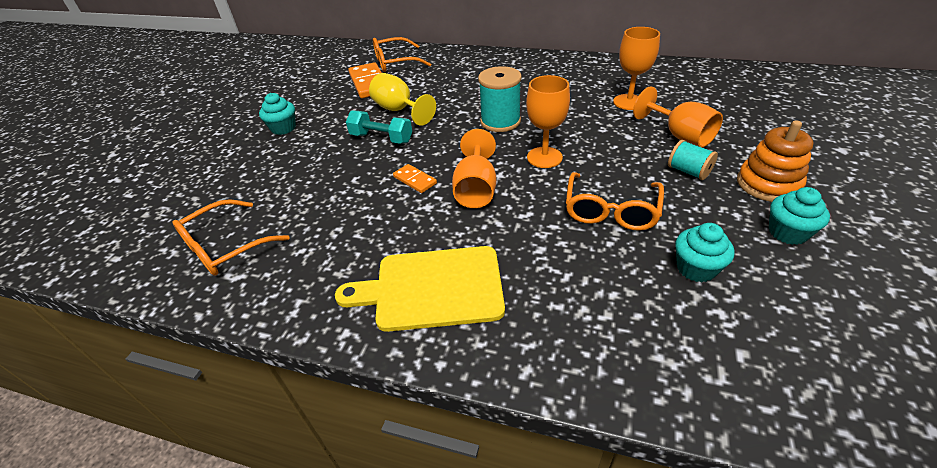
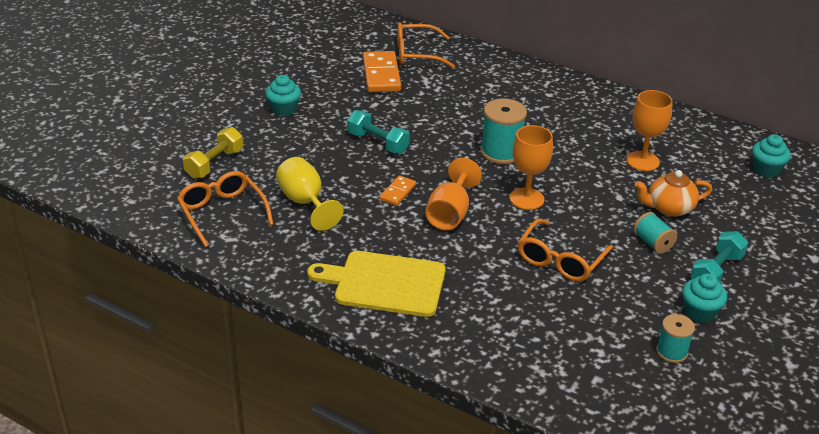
camera: 10 degrees right, 5 degrees down
orange glasses [172,199,290,276] -> orange glasses turned 90 degrees clockwise [177,171,274,247]
yellow goblet [369,73,436,126] -> yellow goblet moved to [276,157,343,231]
orange domino [393,164,437,193] -> orange domino turned 60 degrees clockwise [379,176,416,206]
orange goblet [633,87,723,147] -> orange teapot [635,170,712,217]
turquoise cupcake [675,223,735,283] -> turquoise cupcake moved to [752,134,791,178]
orange stacking toy [737,120,813,202] -> turquoise dumbbell [690,231,748,282]
none -> yellow dumbbell [183,127,243,179]
none -> turquoise spool [656,314,695,363]

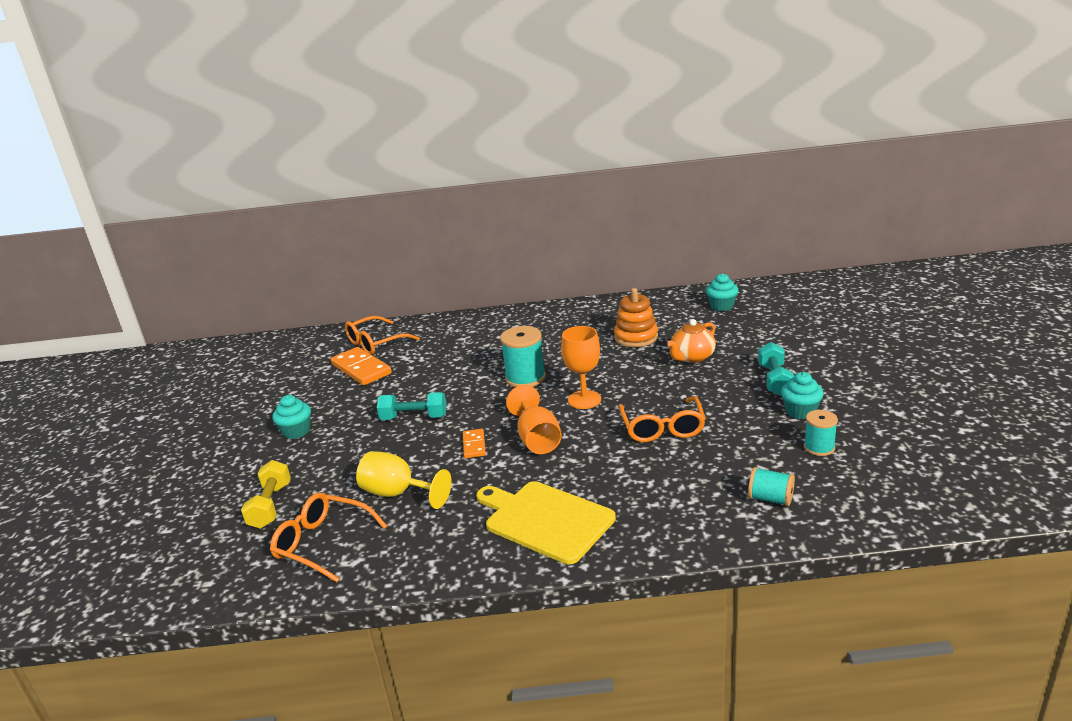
camera: 30 degrees left, 10 degrees down
yellow cutting board [307,251,445,317] -> yellow cutting board turned 60 degrees clockwise [476,481,616,564]
orange goblet [626,90,673,171] -> orange stacking toy [614,288,658,347]
turquoise spool [634,212,677,254] -> turquoise spool moved to [748,467,795,506]

